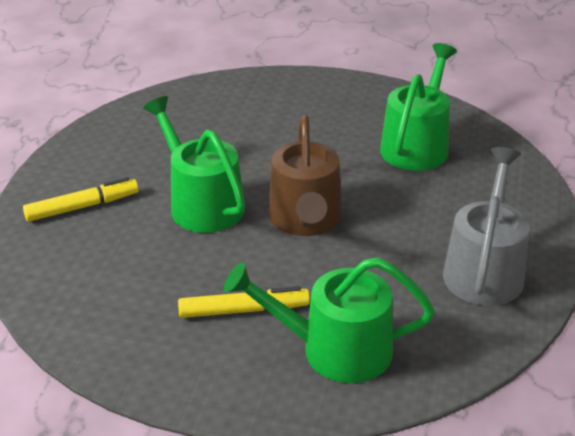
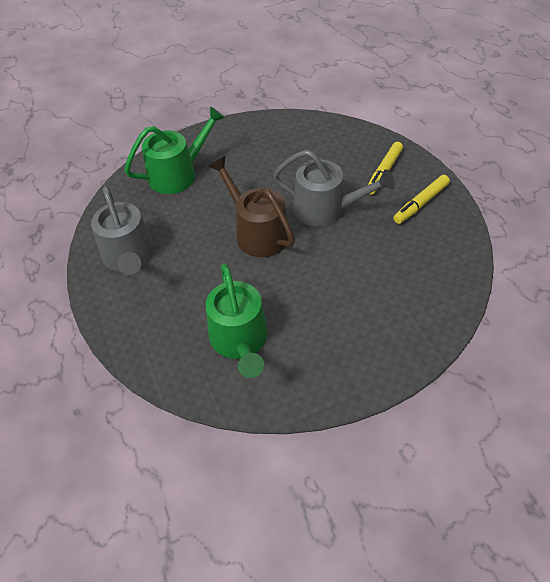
camera: 145 degrees right, 15 degrees up
green watering can [143,96,245,233] -> grey watering can [273,150,395,227]
yellow marker [178,286,310,318] -> yellow marker moved to [393,175,450,224]

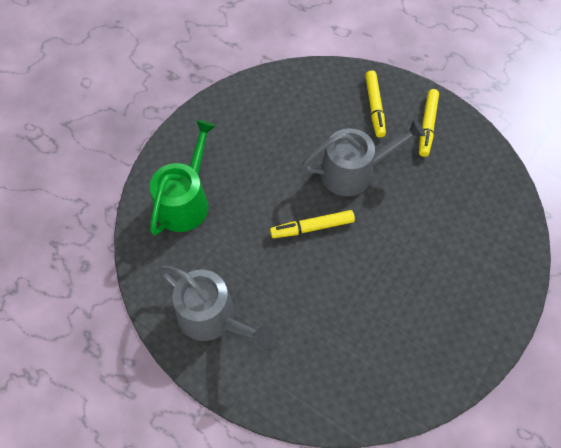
camera: 35 degrees left, 10 degrees up
green watering can [205,264,268,378] -> none
brown watering can [208,156,295,257] -> yellow marker [270,210,355,238]

